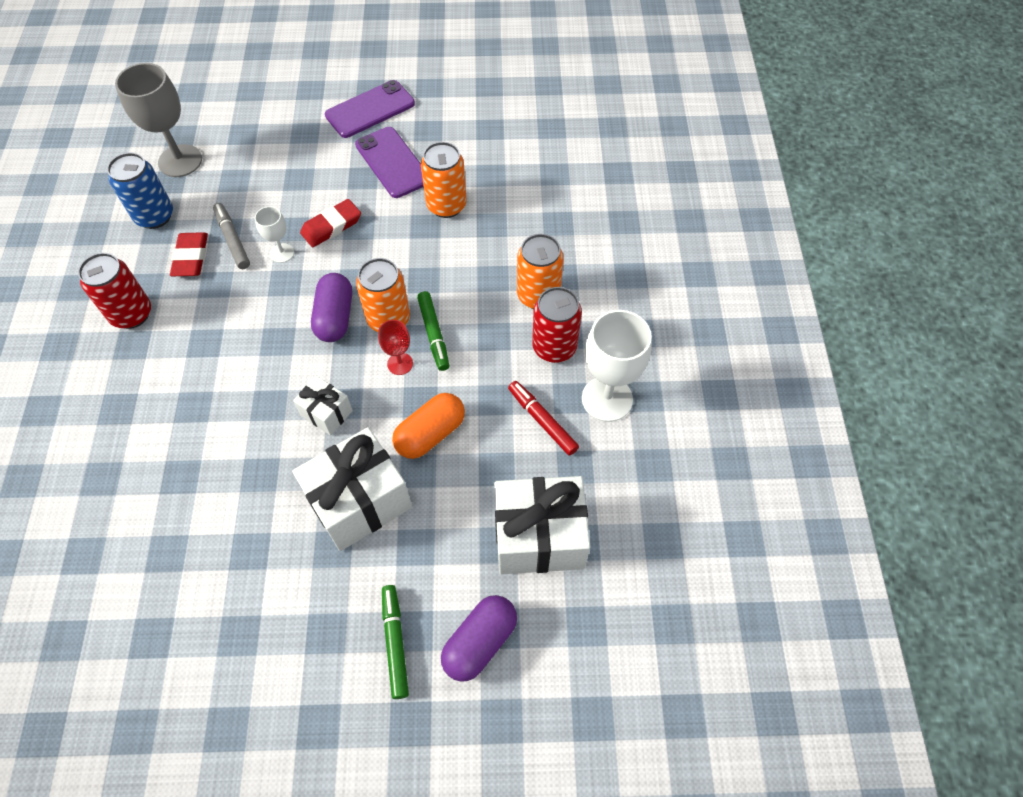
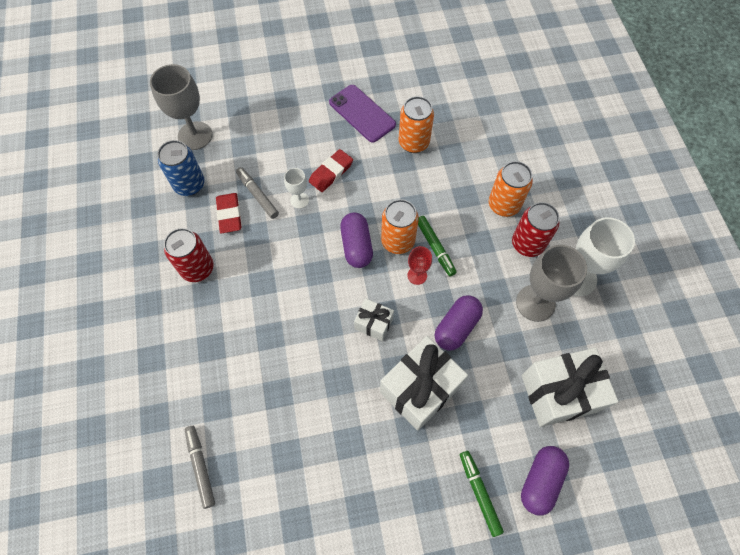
camera: 10 degrees left, 5 degrees up
purple phone [325,80,415,138] -> none
orange capsule [392,393,465,459] -> purple capsule [435,295,483,351]
red marker [508,381,579,456] -> grey goblet [516,245,587,322]
none -> grey marker [185,426,215,509]

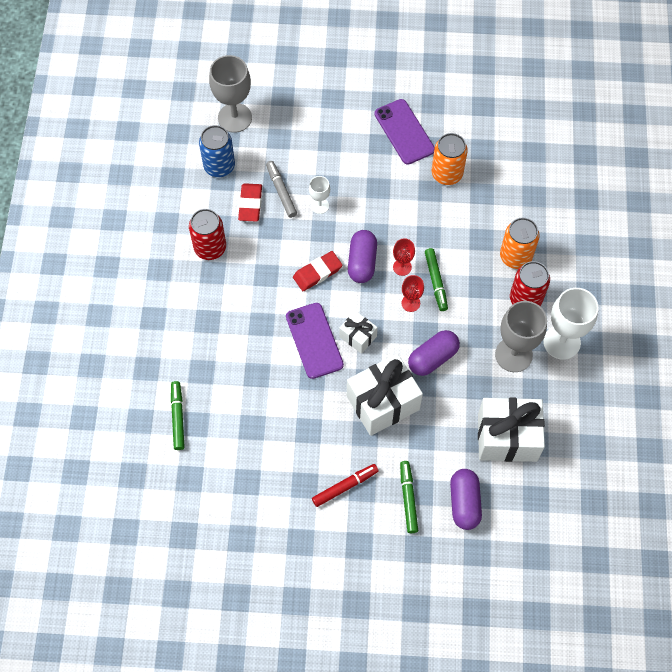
camera: 15 degrees right, 0 degrees up
grey marker [185,426,215,509] -> green marker [171,381,185,450]
red eraser [309,149,353,192] -> red eraser moved to [293,251,343,291]
orange can [381,199,419,254] -> red goblet [393,238,415,276]
purple capsule [521,446,569,516] -> purple capsule turned 45 degrees counterclockwise [450,469,482,530]
none -> purple phone [286,303,344,379]
none -> red marker [312,464,378,507]

